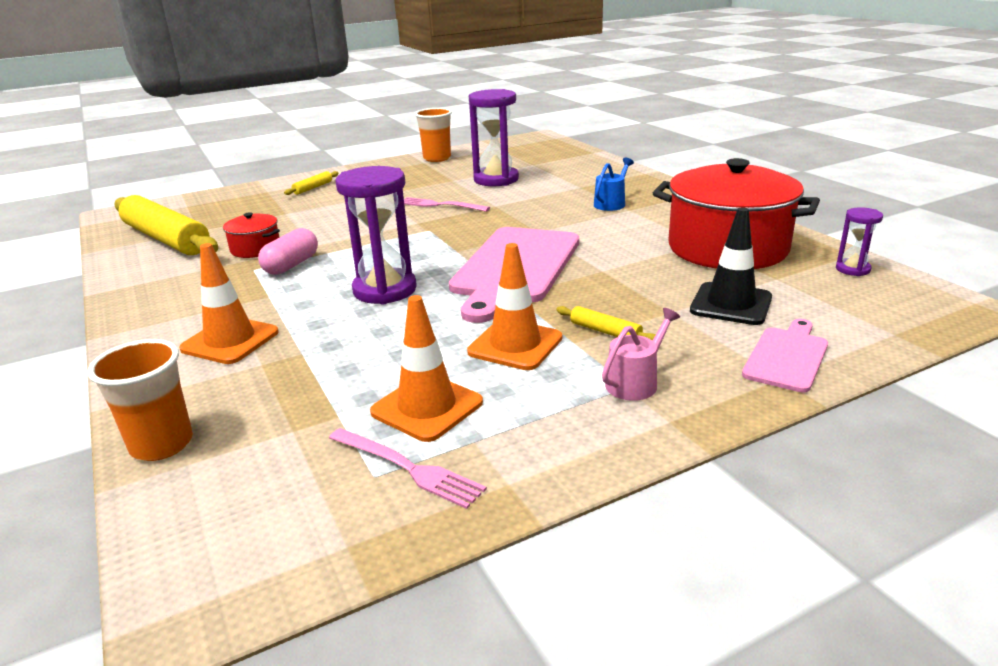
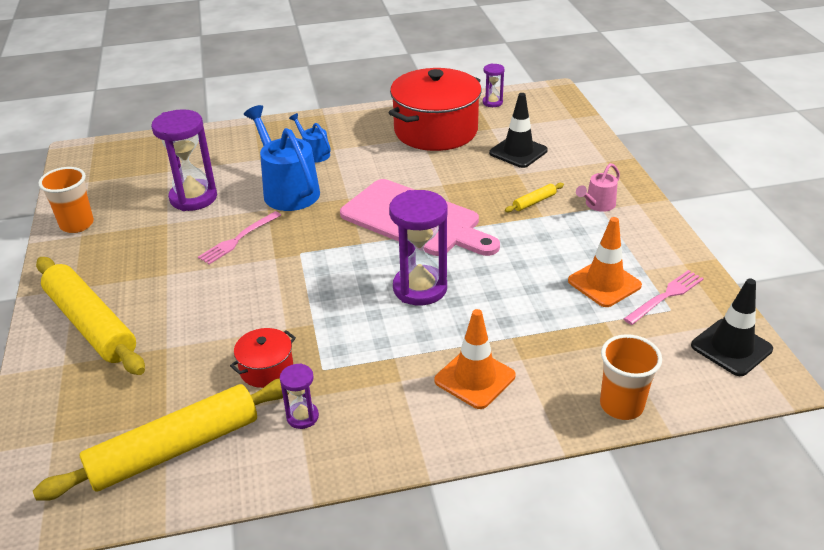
camera: 75 degrees left, 10 degrees up
pink capsule [258,228,318,275] -> none
yellow rolling pin [284,171,339,195] -> yellow rolling pin [36,257,145,375], size x2.49
orange traffic cone [467,243,562,370] -> none
pink watering can [602,308,680,401] -> pink watering can turned 105 degrees counterclockwise [576,163,620,212]
pink cutting board [742,319,828,393] -> none
none -> blue watering can [244,105,320,211]
none -> purple hourglass [280,363,319,429]
none -> black traffic cone [691,279,773,376]

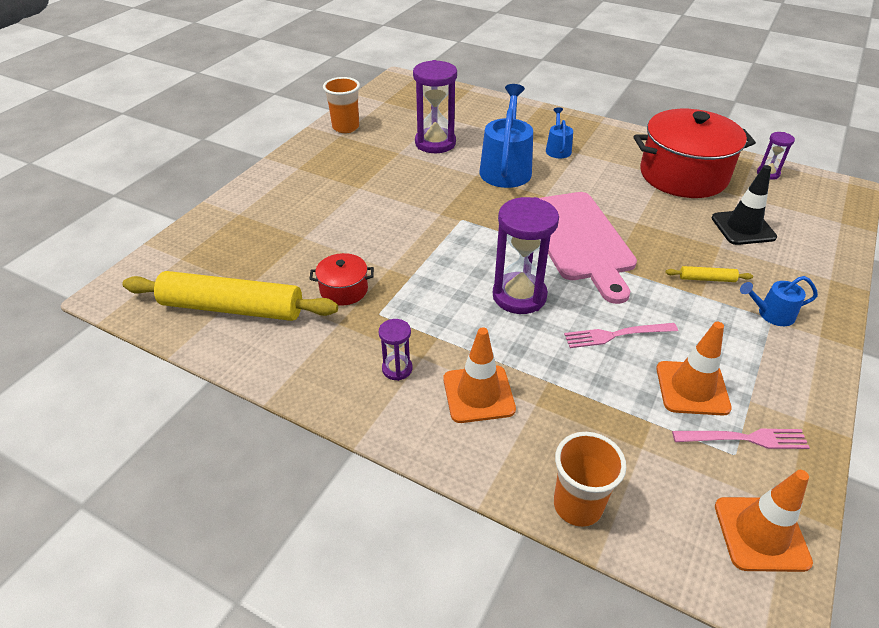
camera: 40 degrees right, 5 degrees up
yellow rolling pin [36,257,145,375] -> none
pink fork [198,211,281,265] -> pink fork moved to [564,323,678,348]
purple hourglass [280,363,319,429] -> purple hourglass moved to [379,319,412,381]
pink watering can [576,163,620,212] -> blue watering can [740,276,818,326]
black traffic cone [691,279,773,376] -> orange traffic cone [715,470,813,572]

